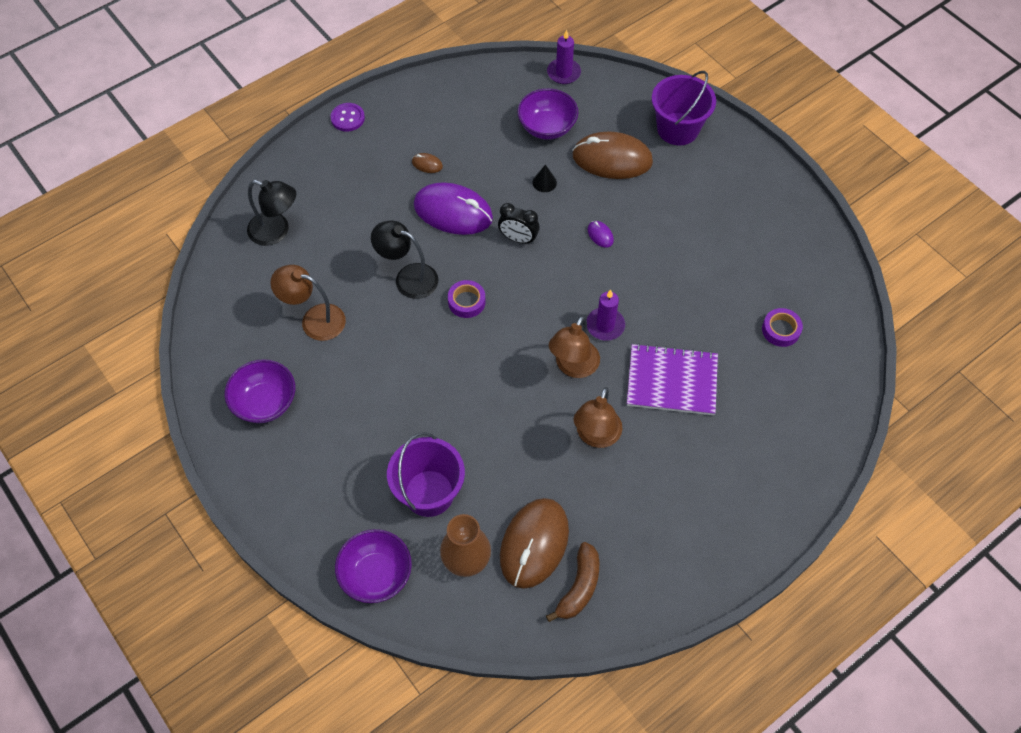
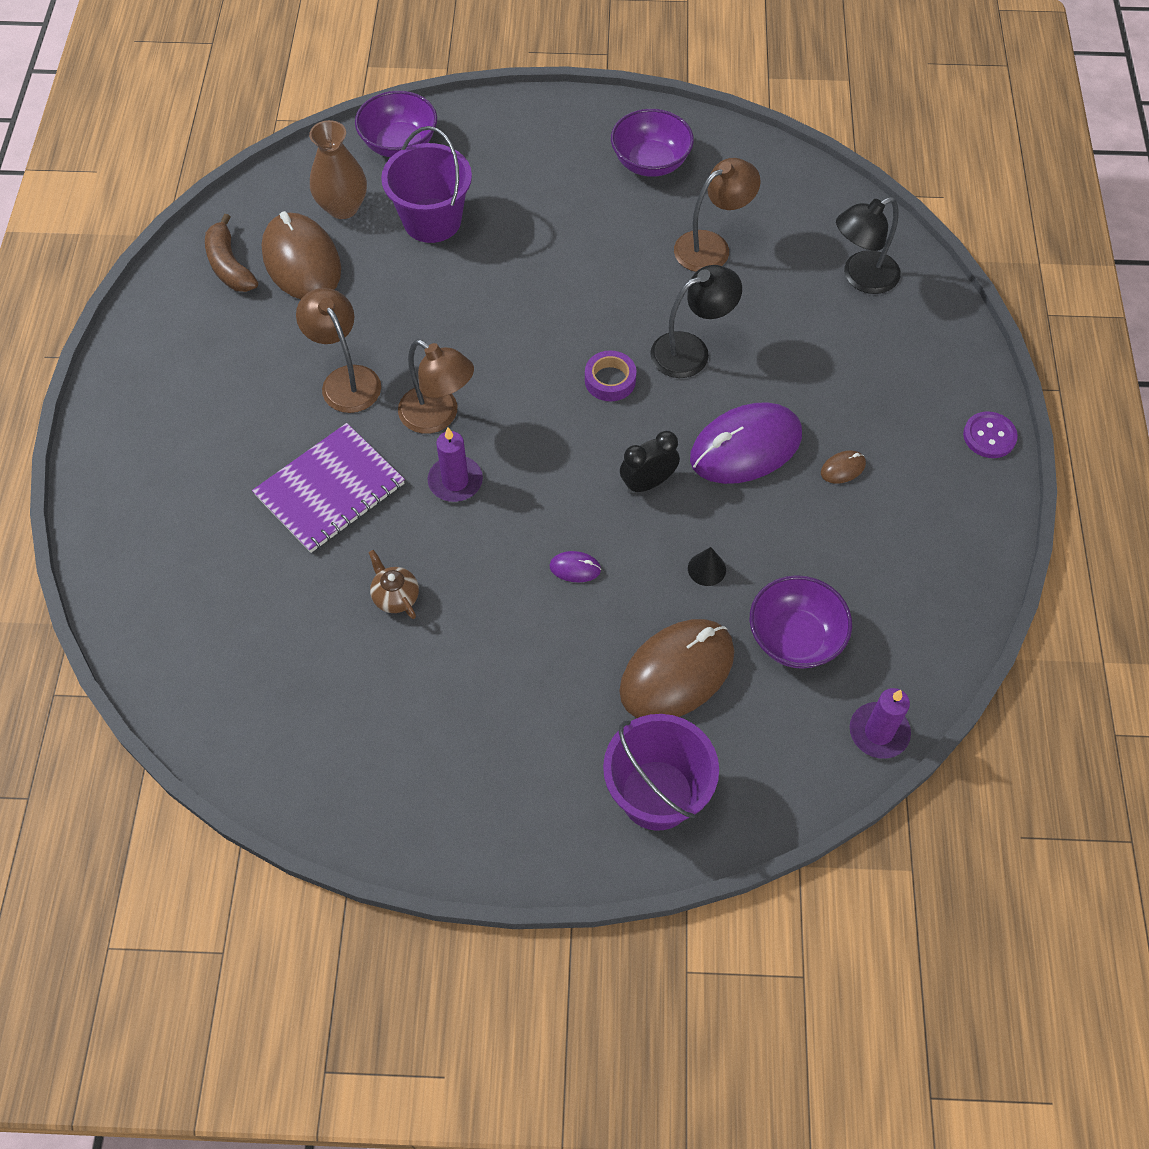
camera: 130 degrees right, 0 degrees up
brown lamp [549,316,600,378] -> brown lamp turned 150 degrees clockwise [398,339,474,434]
purple tape [762,308,803,347] -> none
none -> brown teapot [368,550,419,619]

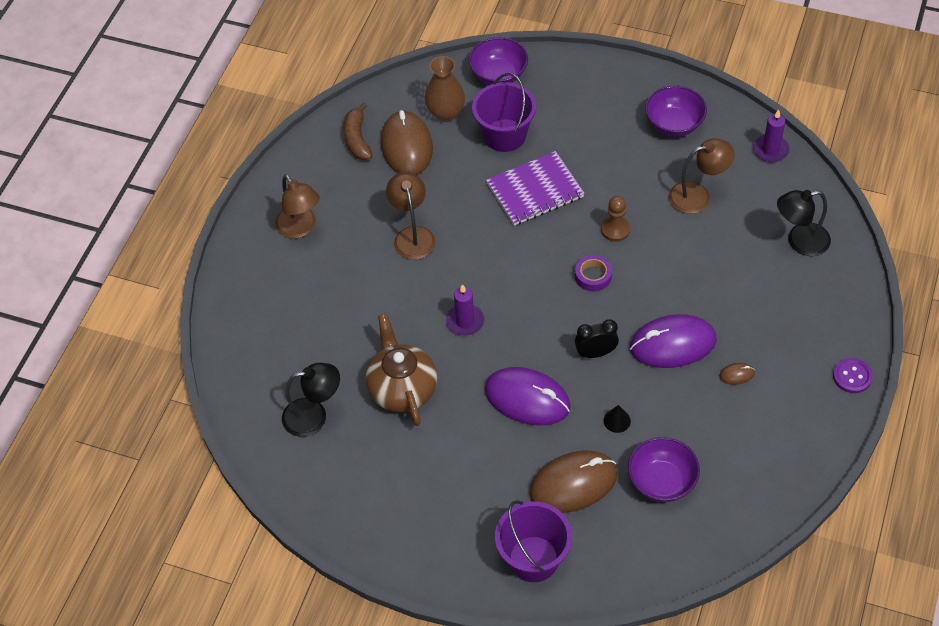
camera: 20 degrees right, 5 degrees down
purple notebook [252,423,405,553] -> purple notebook moved to [486,151,585,226]
brown teapot [368,550,419,619] -> brown teapot [366,314,437,426], size x2.14
brown lamp [398,339,474,434] -> brown lamp moved to [275,175,320,238]
purple mouse [550,551,601,582] -> purple mouse [485,367,571,426], size x2.48
black lamp [650,265,742,378] -> black lamp moved to [282,363,340,437]
purple candle [850,688,911,759] -> purple candle moved to [753,109,790,162]
none -> brown pawn [601,196,630,242]

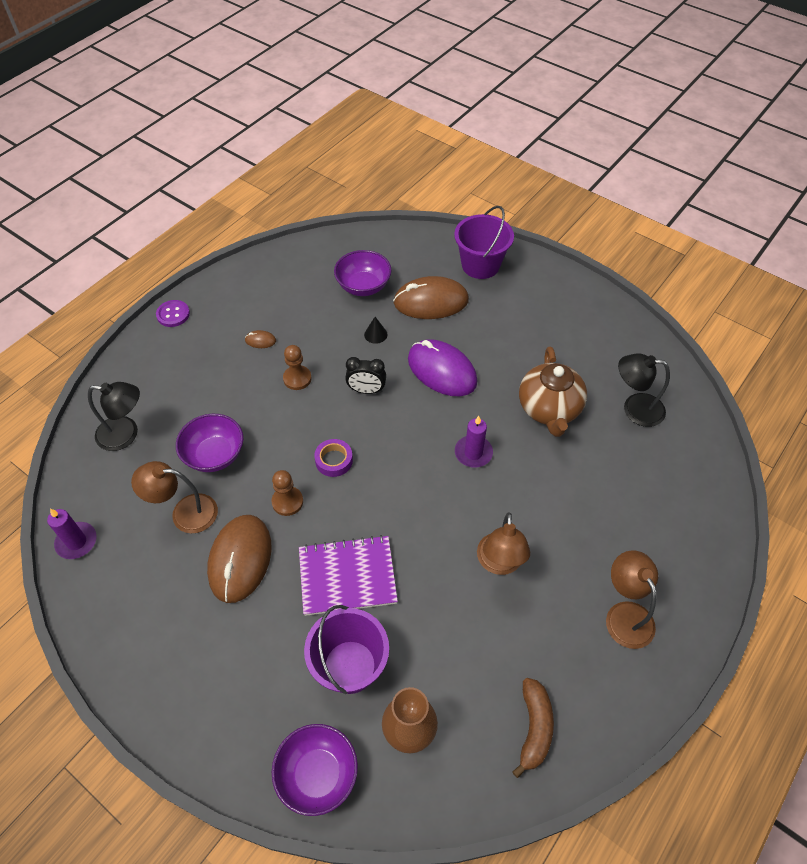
camera: 165 degrees left, 0 degrees up
brown mouse [381,110,433,175] -> brown mouse moved to [207,515,271,603]
purple mouse [630,314,717,368] -> brown pawn [283,345,312,390]
purple bowl [645,86,707,137] -> purple bowl moved to [176,414,243,472]

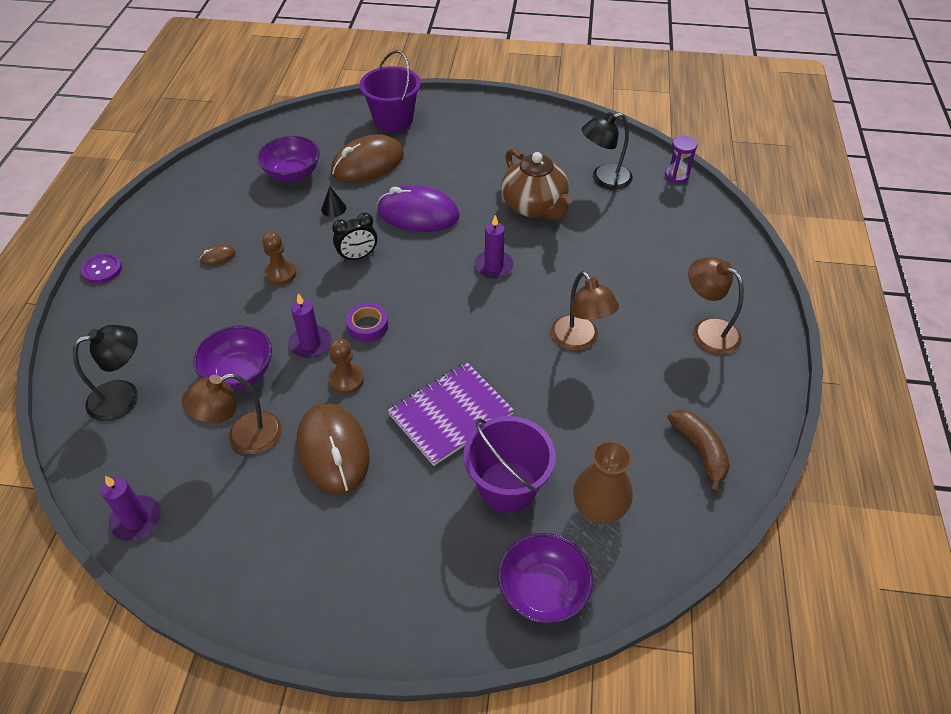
camera: 30 degrees left, 5 degrees down
none -> purple candle [289,293,332,358]
none -> purple hourglass [665,136,697,183]

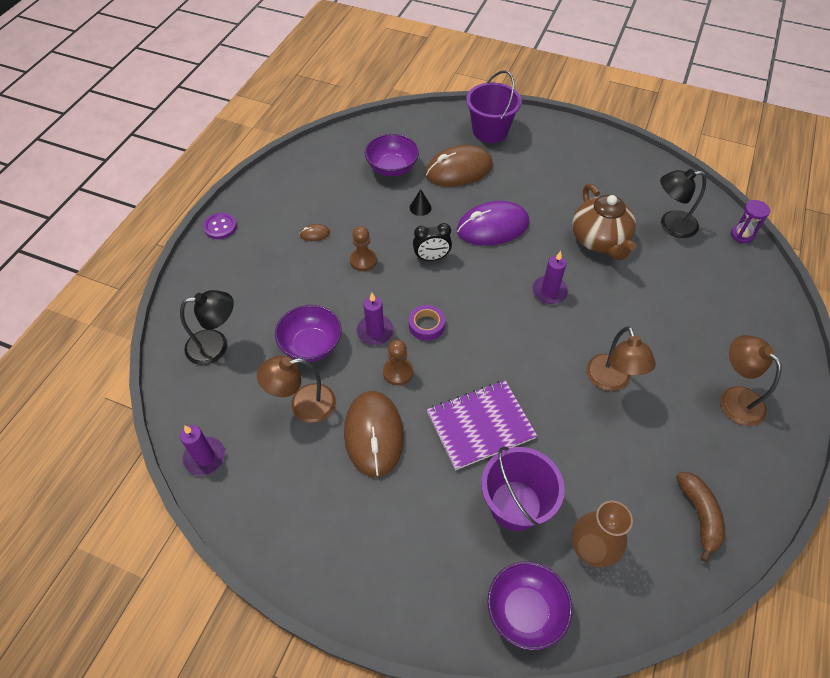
camera: 15 degrees right, 5 degrees up
purple mouse [377,185,459,232] -> purple mouse turned 45 degrees counterclockwise [457,201,529,246]

